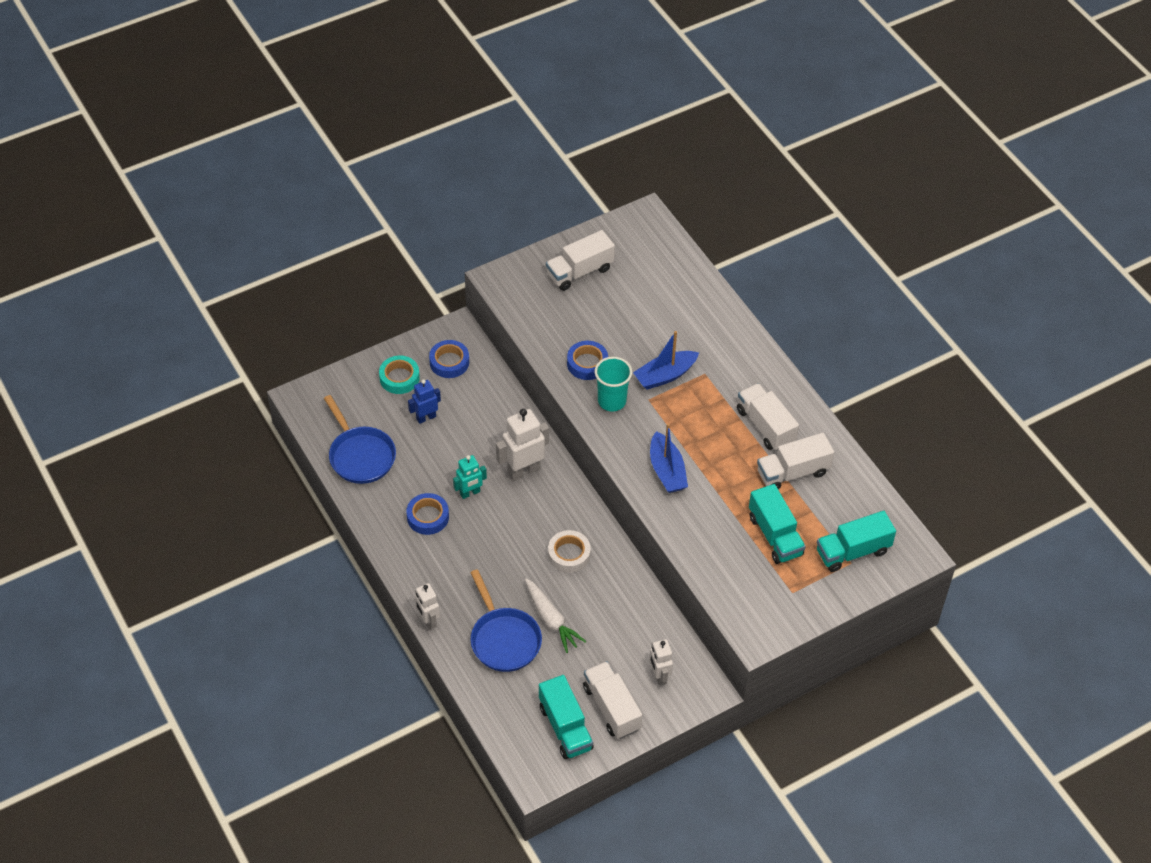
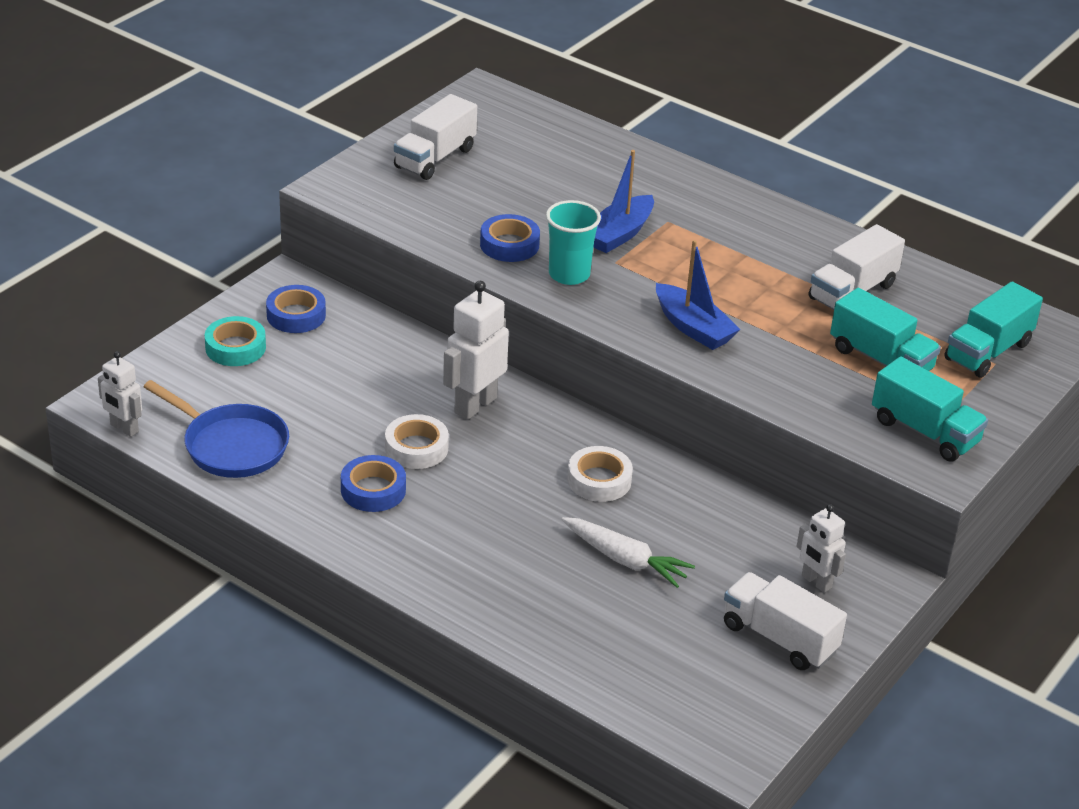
camera: 25 degrees left, 15 degrees down
blue robot [408,379,441,424] -> none
white robot [415,583,440,630] -> white robot moved to [98,351,142,437]
turquoise robot [453,455,487,499] -> white tape [385,414,449,469]
blue pan [470,569,542,672] -> none
turquoise truck [539,675,594,759] -> turquoise truck moved to [872,356,988,462]
white truck [737,383,799,450] -> none

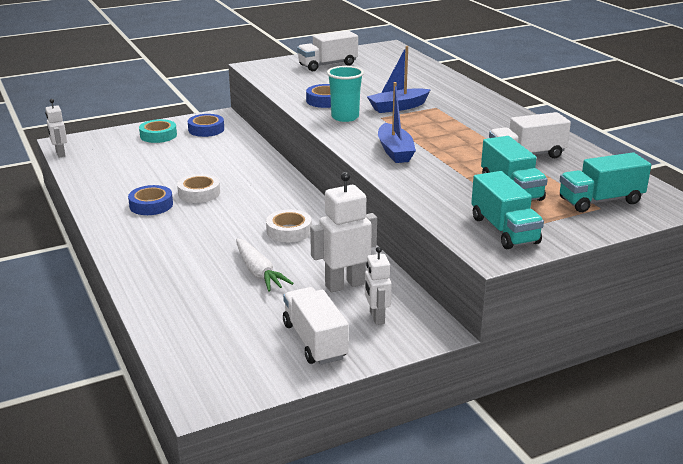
camera: 30 degrees right, 10 degrees down
blue pan [143,380,289,478] -> none
white robot [443,281,509,420] -> white robot moved to [310,172,377,292]

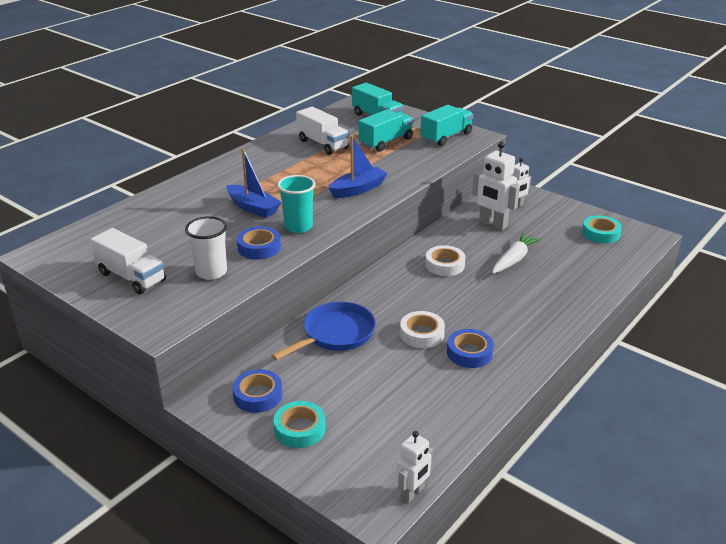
camera: 115 degrees left, 5 degrees up
white truck [283,287,349,365] -> none
none -> white cup [185,216,227,280]
none -> blue pan [271,302,376,361]
none -> turquoise tape [582,215,622,244]

